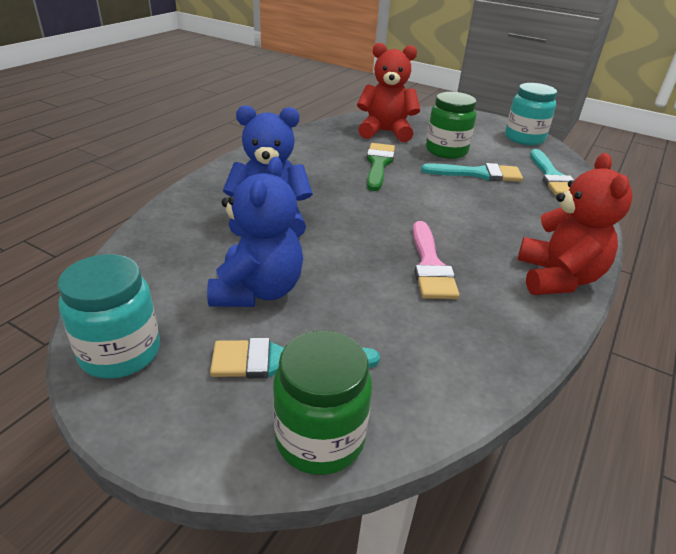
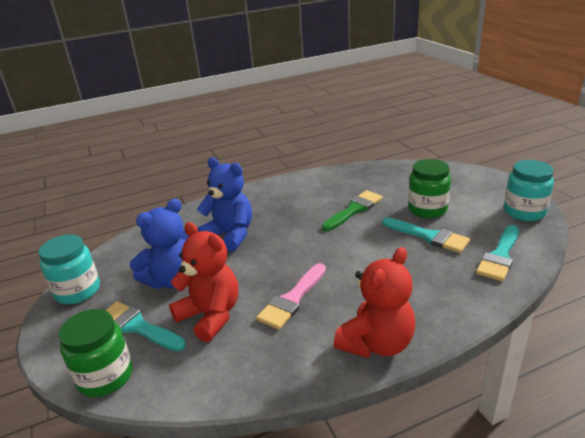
camera: 40 degrees right, 5 degrees down
red teddy bear [357,43,420,142] -> red teddy bear moved to [169,222,238,342]

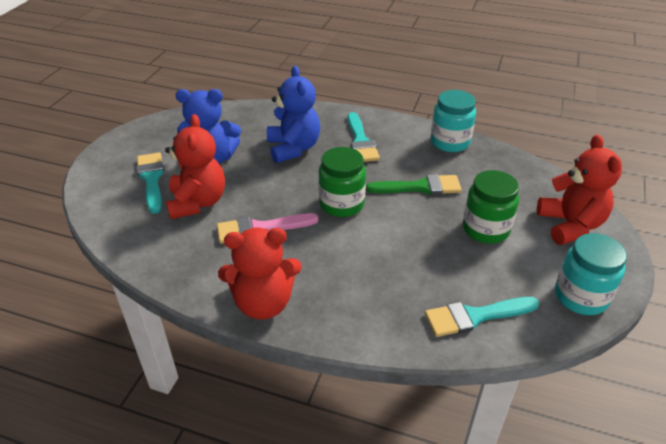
camera: 40 degrees right, 10 degrees up
turquoise jar [38,234,100,304] -> turquoise jar moved to [430,90,476,152]
green jar [58,309,133,397] -> green jar moved to [318,147,366,217]
turquoise brush [382,217,470,253] -> turquoise brush moved to [347,112,380,162]
none -> red teddy bear [537,135,622,245]

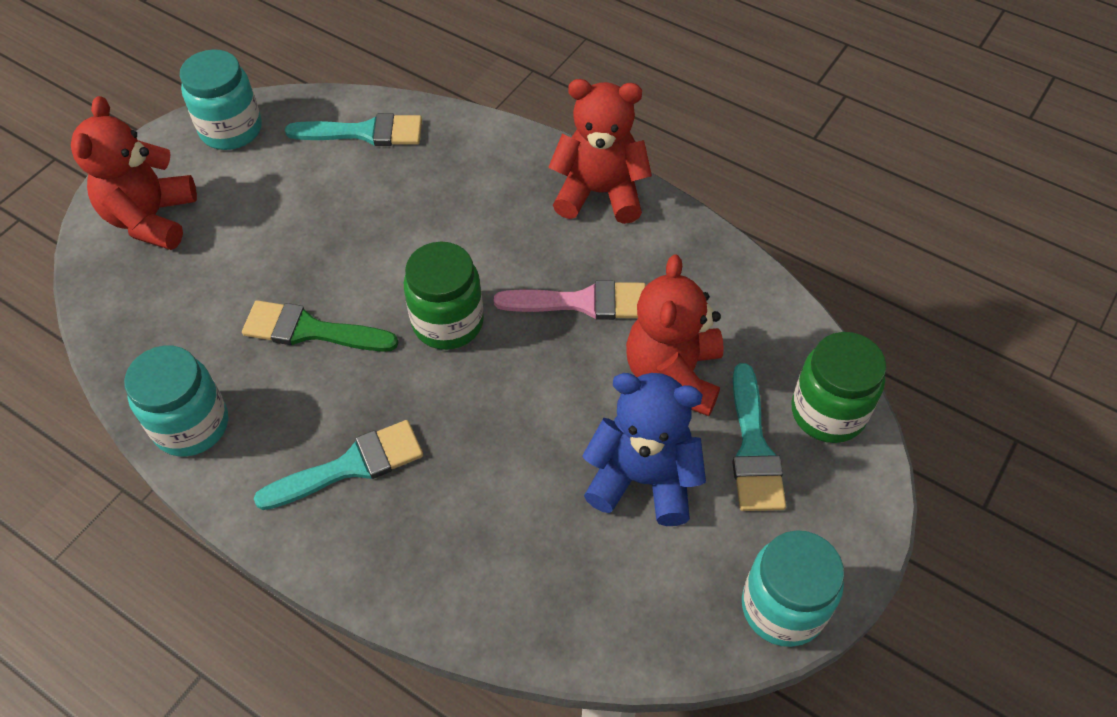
camera: 165 degrees left, 15 degrees up
blue teddy bear [267,66,320,163] -> none
turquoise brush [347,112,380,162] -> turquoise brush turned 60 degrees clockwise [254,420,423,510]
green jar [463,170,519,244] -> green jar moved to [791,332,886,443]
none -> turquoise jar [742,530,844,647]

